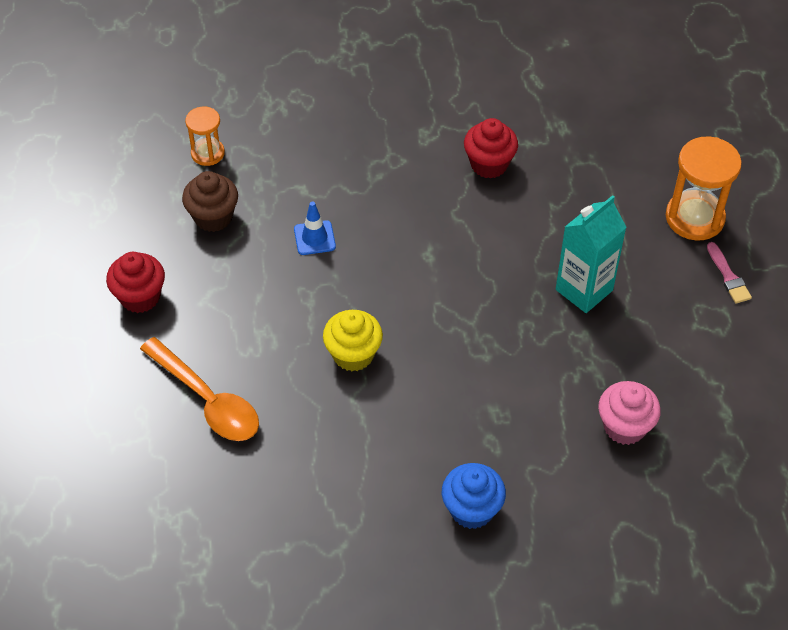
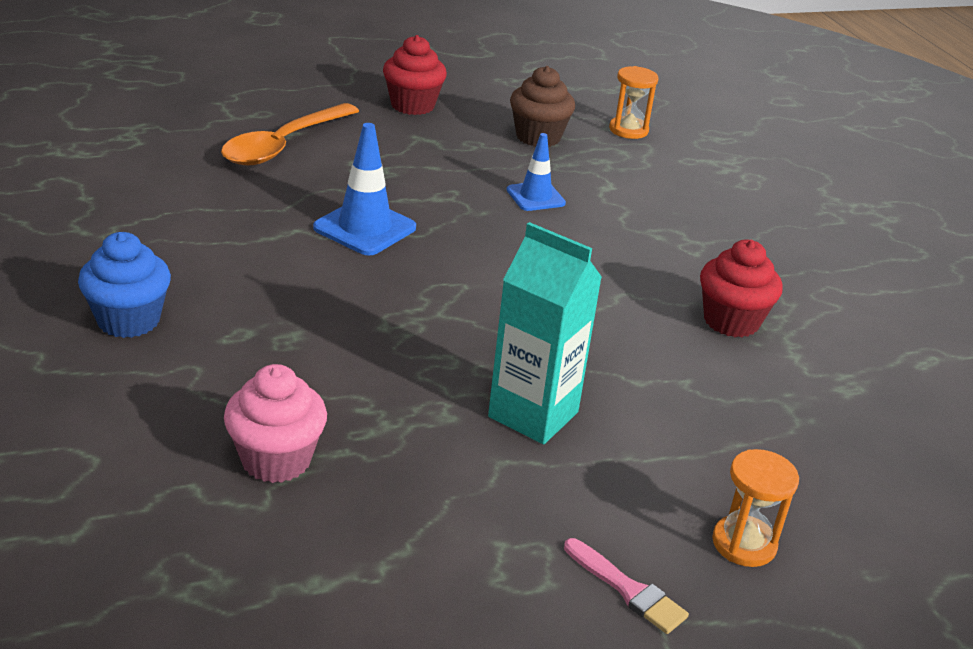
camera: 75 degrees right, 20 degrees down
yellow cupcake [323,310,383,371] -> blue traffic cone [313,123,416,256]
orange hourglass [666,136,742,240] -> orange hourglass [712,449,799,567], size x0.59
pink brush [707,242,752,304] -> pink brush turned 105 degrees counterclockwise [564,538,689,634]

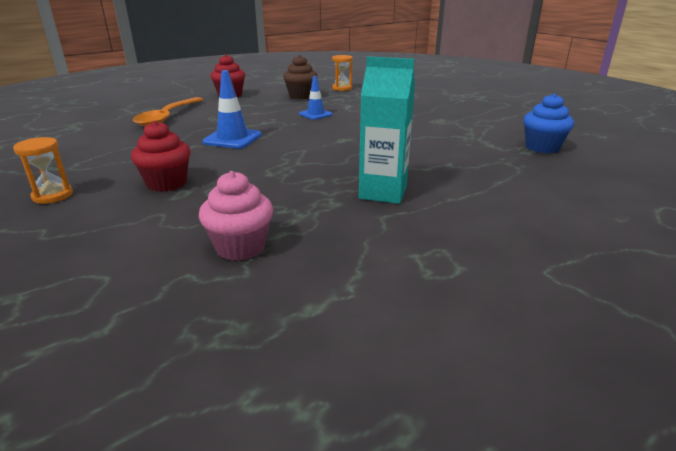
camera: 15 degrees left, 5 degrees down
blue cupcake [78,232,171,338] -> blue cupcake moved to [523,93,574,153]
pink brush [564,538,689,634] -> none
red cupcake [700,239,783,337] -> red cupcake moved to [131,121,190,192]
orange hourglass [712,449,799,567] -> orange hourglass moved to [13,137,73,204]

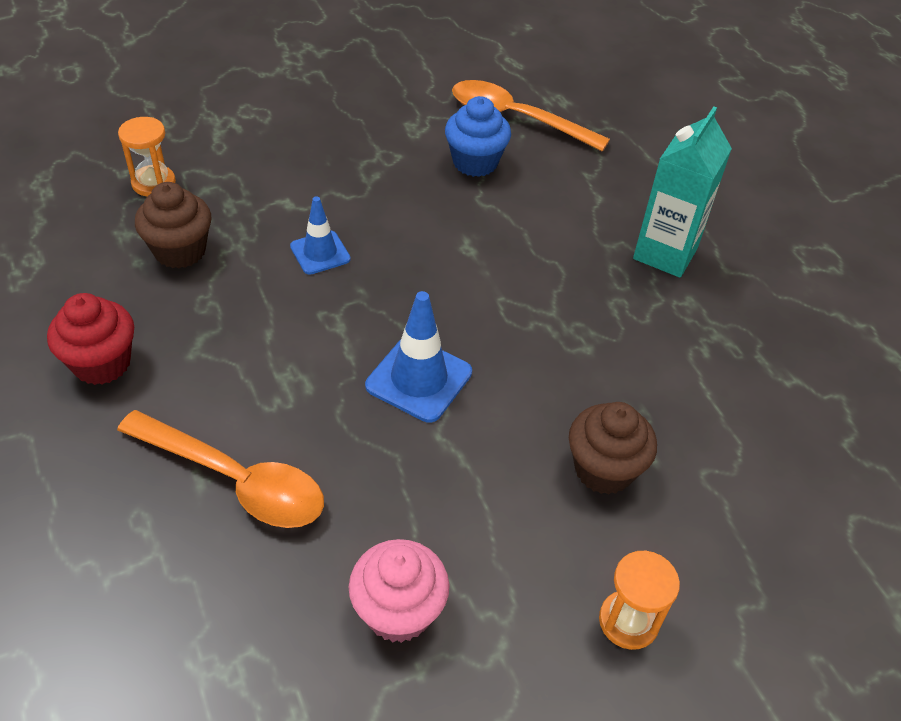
camera: 80 degrees left, 20 degrees up
red cupcake [131,121,190,192] -> brown cupcake [569,402,657,495]
pink cupcake [199,171,273,261] -> pink cupcake moved to [349,539,449,643]
blue cupcake [523,93,574,153] -> blue cupcake moved to [445,96,511,177]
none -> orange spoon [452,80,610,152]

